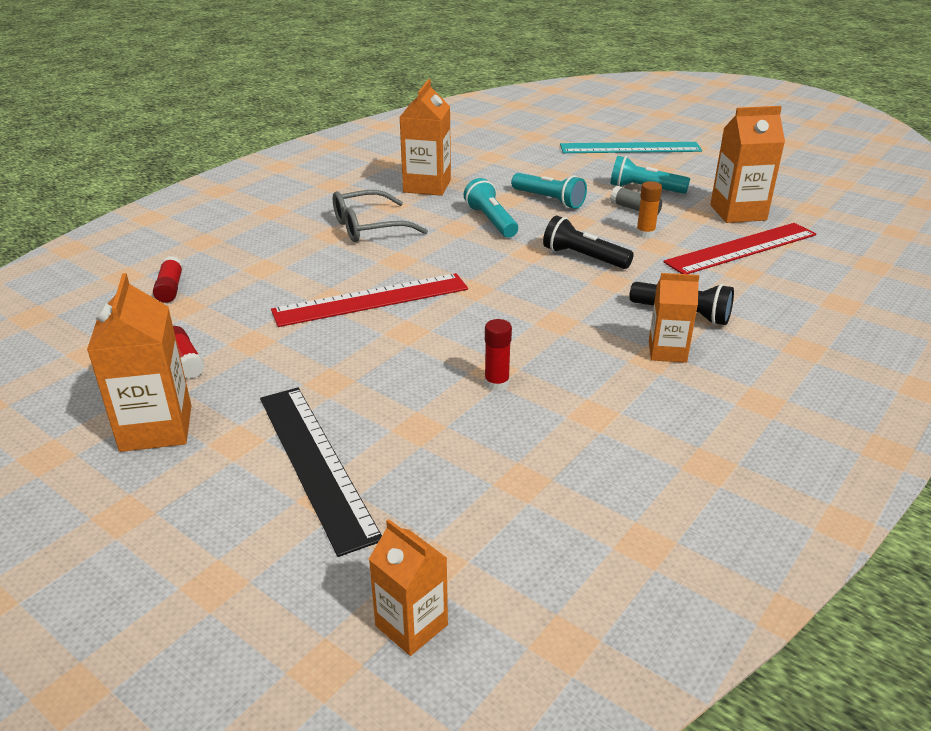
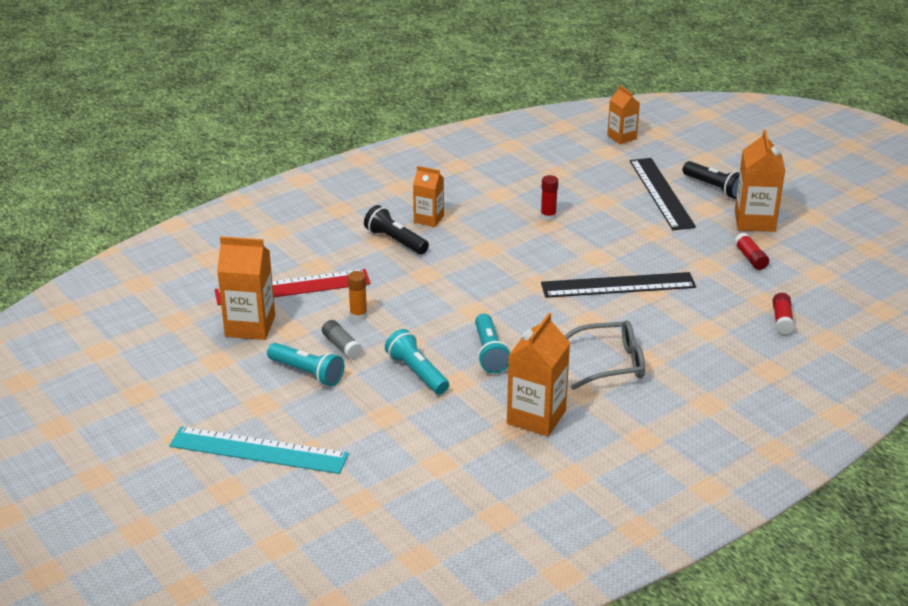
camera: 165 degrees left, 0 degrees up
red ruler [271,273,468,327] -> black ruler [541,272,696,298]
black flashlight [543,216,634,269] -> black flashlight moved to [683,161,740,199]

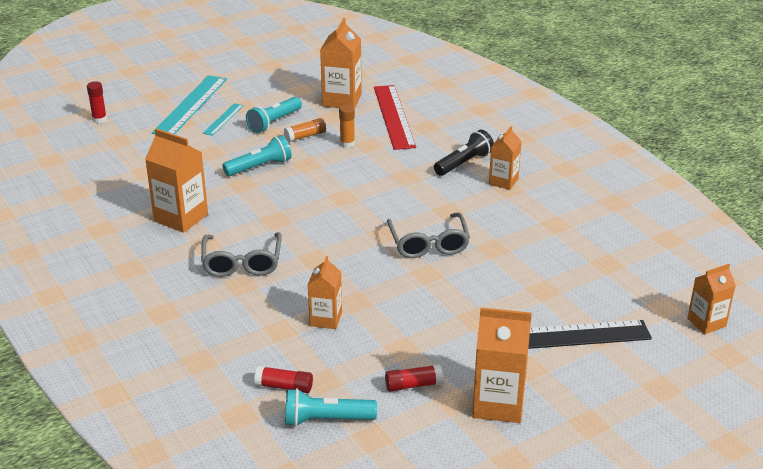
camera: 95 degrees right, 0 degrees up
grey glue stick [322,320,363,359] -> orange glue stick [284,118,326,142]
turquoise flashlight [475,313,511,373] -> turquoise flashlight moved to [285,388,377,427]
red glue stick [541,175,558,221] -> red glue stick moved to [87,81,107,123]
black ruler [541,272,696,298] -> none
black flashlight [683,161,740,199] -> none
none -> turquoise ruler [203,103,244,136]
none -> orange carton [308,256,342,329]
none -> grey glasses [387,213,470,258]

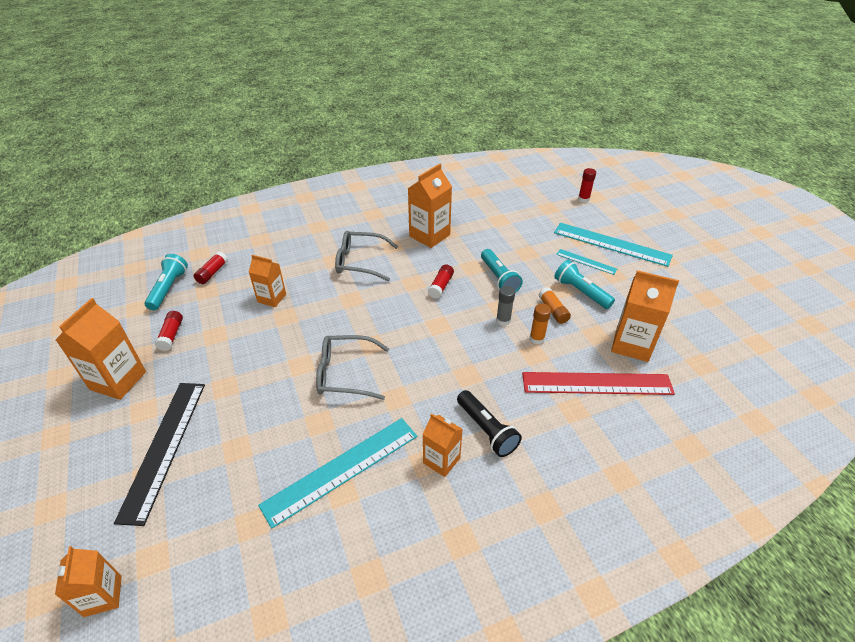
camera: 100 degrees right, 10 degrees up
none -> turquoise ruler [258,418,417,529]
none -> red glue stick [428,264,454,298]
none -> grey glue stick [496,286,515,326]

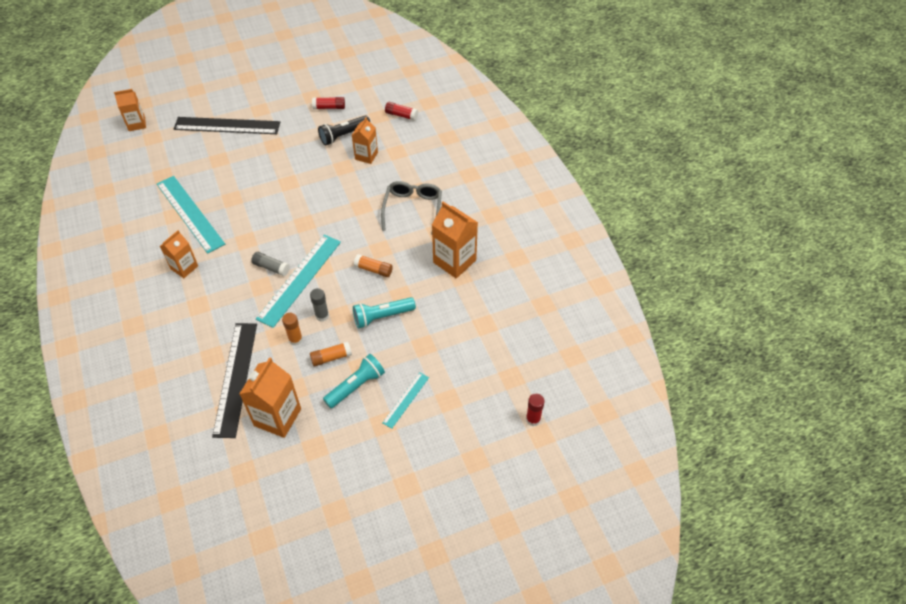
camera: 90 degrees right, 10 degrees up
orange carton [56,298,146,400] -> none
turquoise flashlight [144,254,188,310] -> none
grey glasses [316,335,389,400] -> none
red glue stick [428,264,454,298] -> orange glue stick [354,254,393,277]
black flashlight [457,390,522,457] -> black flashlight moved to [318,115,370,146]
red ruler [522,372,675,395] -> black ruler [212,323,257,438]
turquoise ruler [554,223,673,267] -> turquoise ruler moved to [256,234,341,328]
none -> grey glue stick [251,252,290,276]

